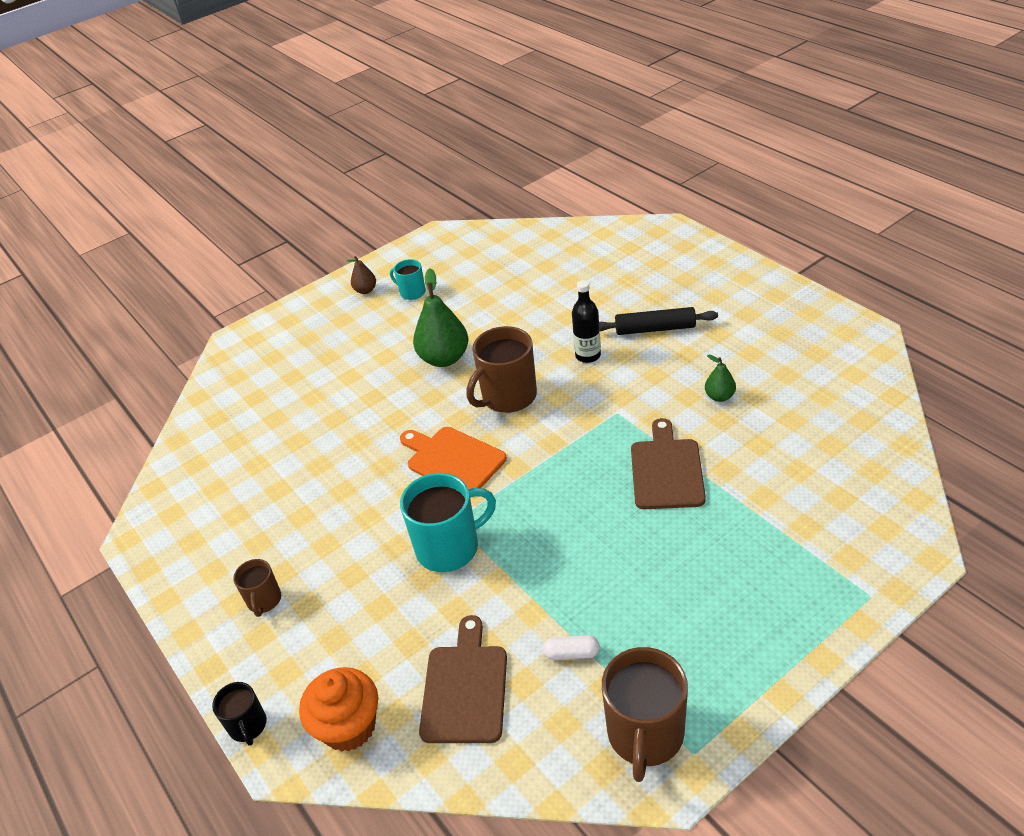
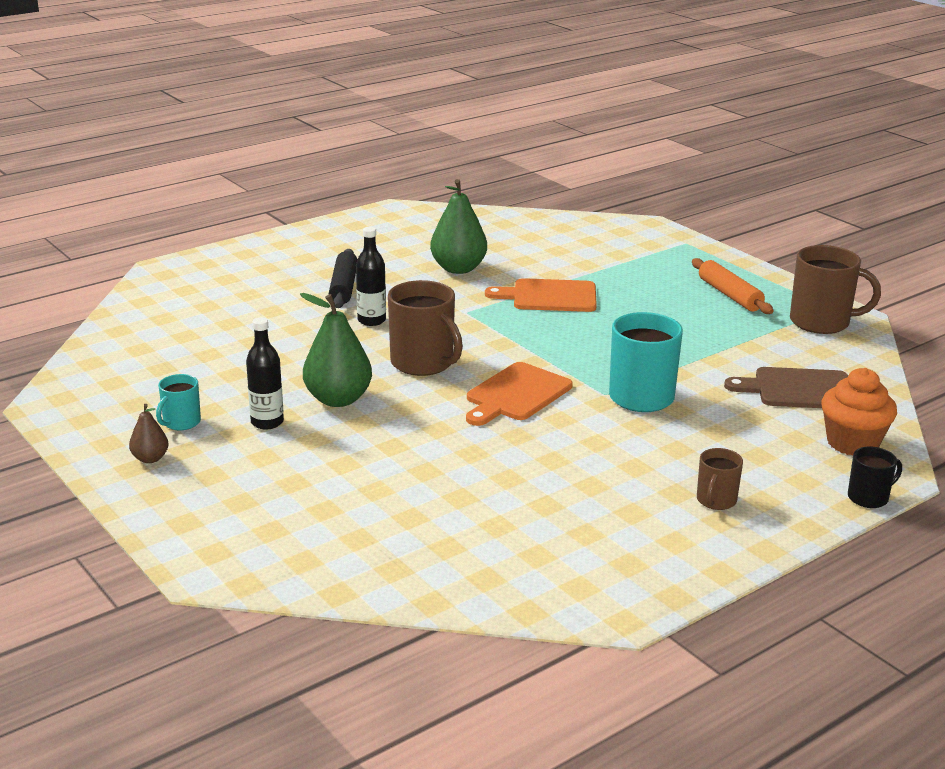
camera: 95 degrees left, 15 degrees down
brown mug [233,559,281,617] -> brown mug turned 120 degrees clockwise [697,448,743,510]
white capsule [543,635,600,660] -> none
brown cutting board [631,418,706,509] -> orange cutting board [485,278,597,312]
green pear [705,355,736,402] -> green pear [430,179,487,274], size x1.95
none -> black bottle [246,317,284,430]
none -> orange rolling pin [692,258,774,314]

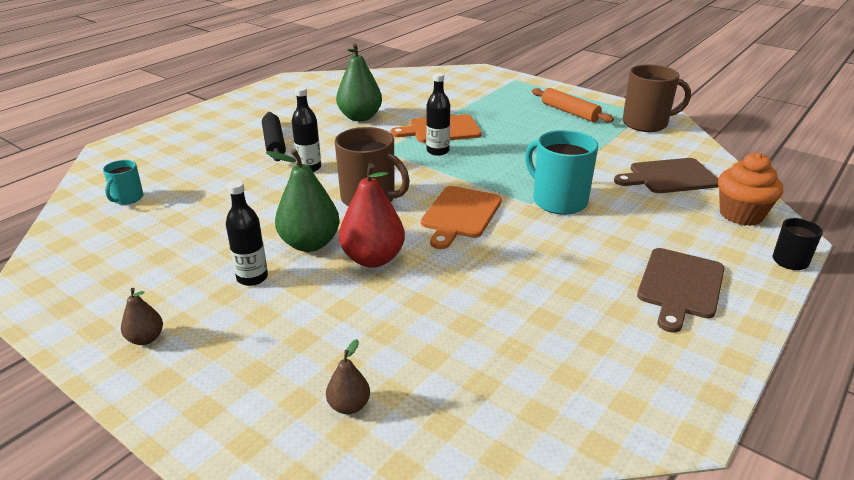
camera: 15 degrees left, 5 degrees up
turquoise mug [156,374,201,430] -> turquoise mug moved to [103,160,143,205]
brown mug [697,448,743,510] -> brown cutting board [637,248,725,333]
none -> brown pear [326,339,370,414]
none -> red pear [339,163,405,268]
none -> black bottle [426,73,450,156]

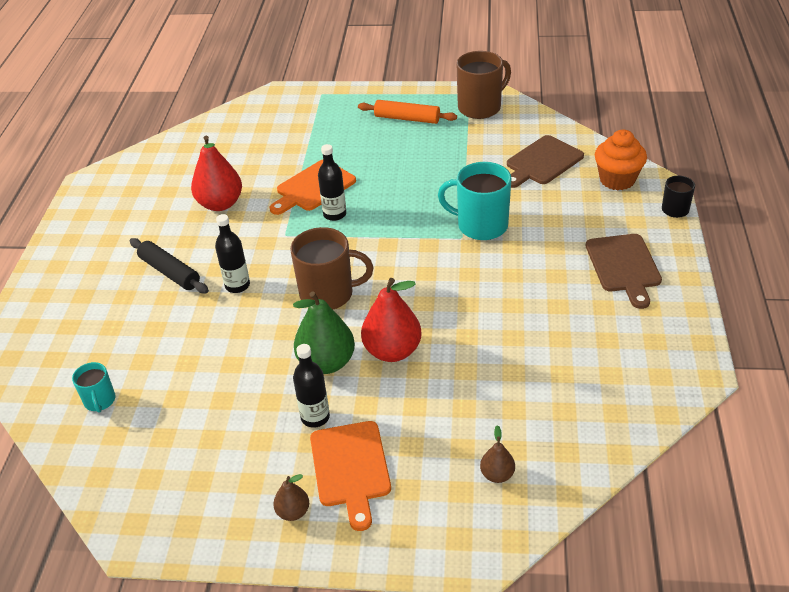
camera: 30 degrees left, 10 degrees up
green pear [336,43,382,121] -> red pear [191,136,242,211]
orange cutting board [421,186,502,249] -> orange cutting board moved to [310,421,391,531]

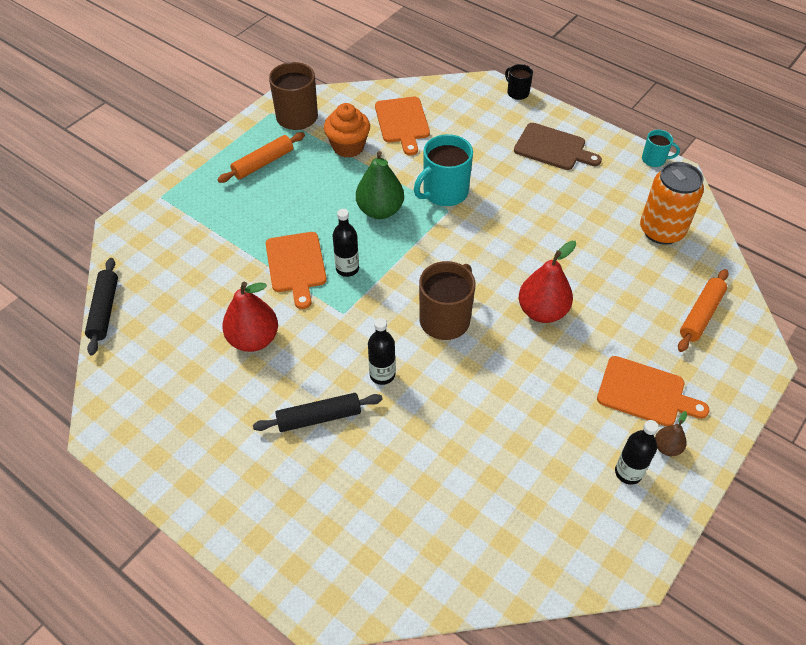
camera: 60 degrees left, 10 degrees up
turquoise mug [72,362,115,412] -> turquoise mug moved to [642,130,680,167]
green pear [293,291,355,374] -> green pear moved to [356,151,404,219]
black bottle [293,344,330,428] -> black bottle moved to [615,420,658,485]
brown pear [480,425,515,483] -> orange rolling pin [678,269,729,352]
brown cutting board [507,135,584,188] -> orange cutting board [375,97,430,156]
orange cupcake [595,130,647,190] -> orange cupcake moved to [324,103,370,158]
none -> black rolling pin [85,258,118,355]
none -> orange can [640,162,704,245]

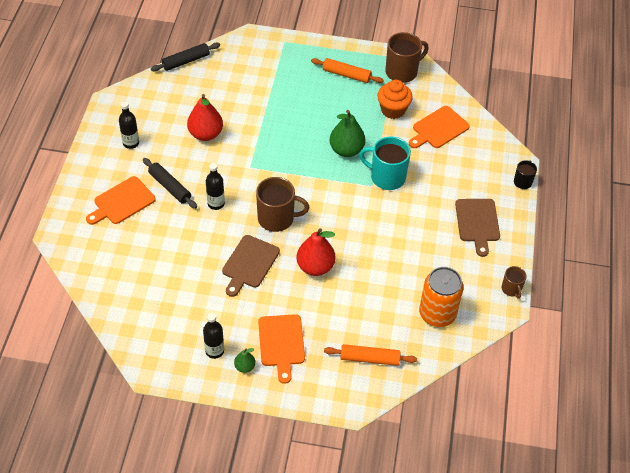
camera: 60 degrees right, 0 degrees up
orange cutting board [266,232,327,309] -> orange cutting board moved to [86,176,156,225]
black bottle [332,209,359,277] -> black bottle moved to [119,101,139,149]
turquoise mug [642,130,680,167] -> brown mug [502,266,527,299]
brown pear [655,411,687,456] -> green pear [234,348,256,373]
none -> brown cutting board [222,235,280,297]

